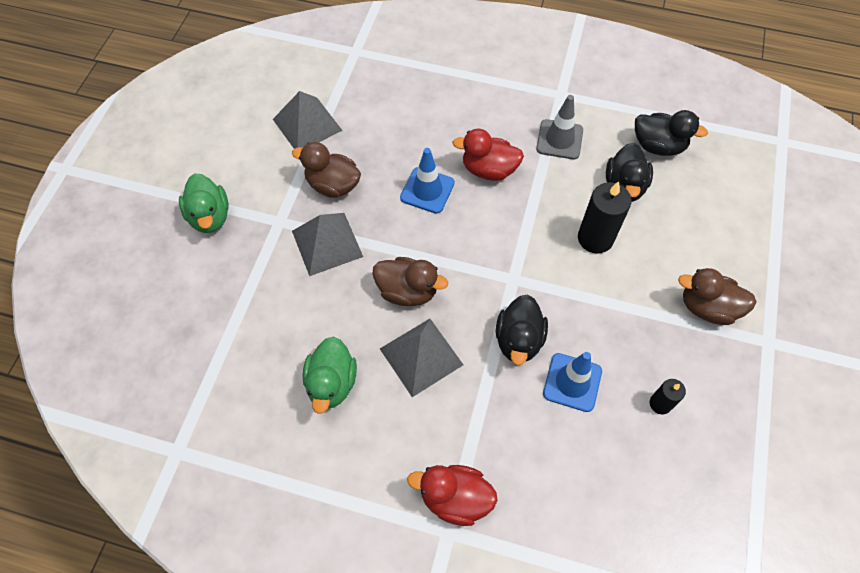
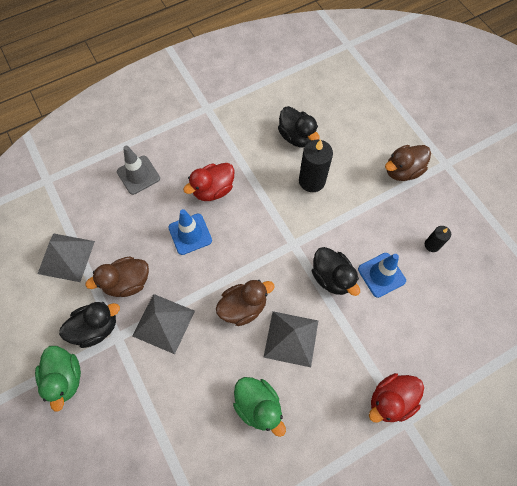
camera: 45 degrees left, 5 degrees up
green duck [179,173,229,233] -> green duck turned 45 degrees clockwise [35,346,81,412]
grey traffic cone [536,95,583,159] -> grey traffic cone moved to [117,146,160,195]
black duck [635,110,708,156] -> black duck moved to [59,302,120,348]

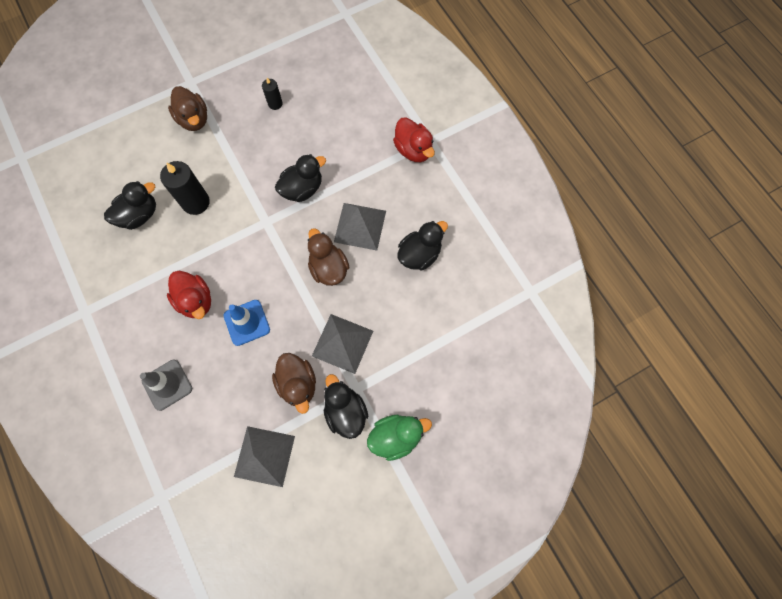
camera: 90 degrees left, 5 degrees up
green duck [233,377,286,437] -> black duck [397,221,448,270]
blue traffic cone [358,253,406,298] -> none

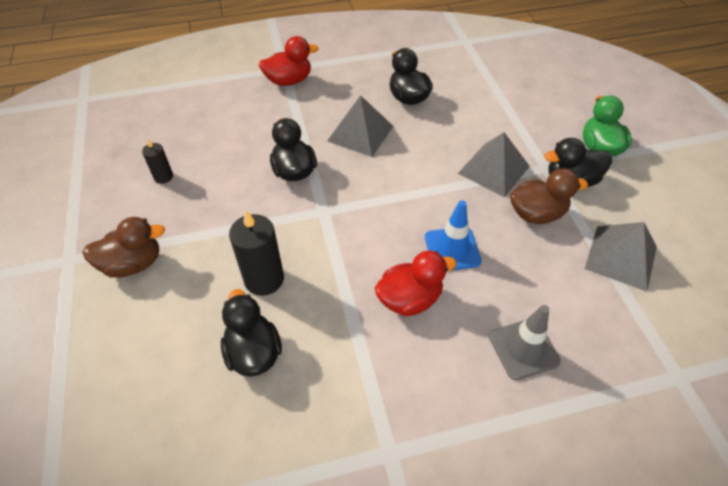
camera: 75 degrees left, 20 degrees down
brown duck [308,228,350,286] -> none

